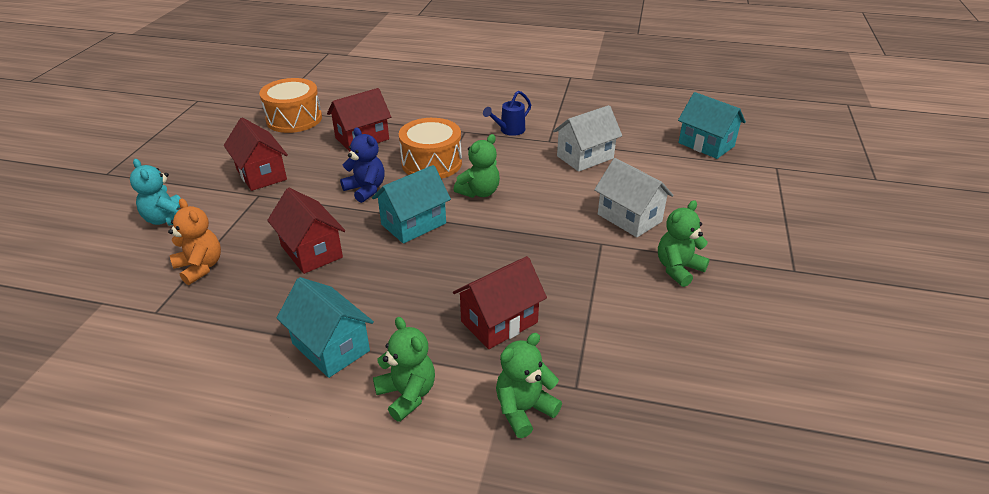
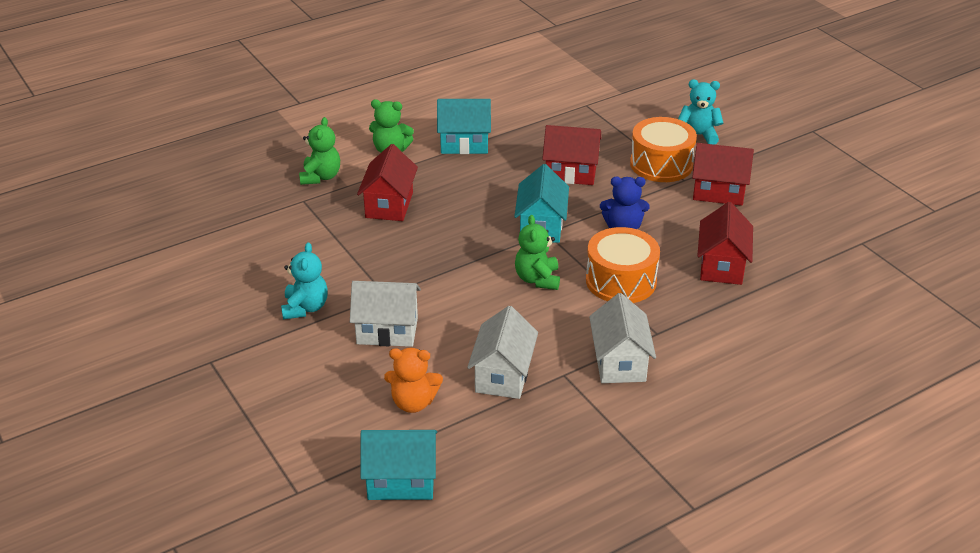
camera: 135 degrees right, 0 degrees up
orange teddy bear [168,198,221,285] -> orange teddy bear moved to [384,348,443,413]
orange drum [259,78,322,133] -> orange drum moved to [630,117,697,182]
blue watering can [483,91,531,136] -> white house [589,293,656,383]
green teddy bear [658,200,710,287] -> turquoise teddy bear [281,242,328,320]

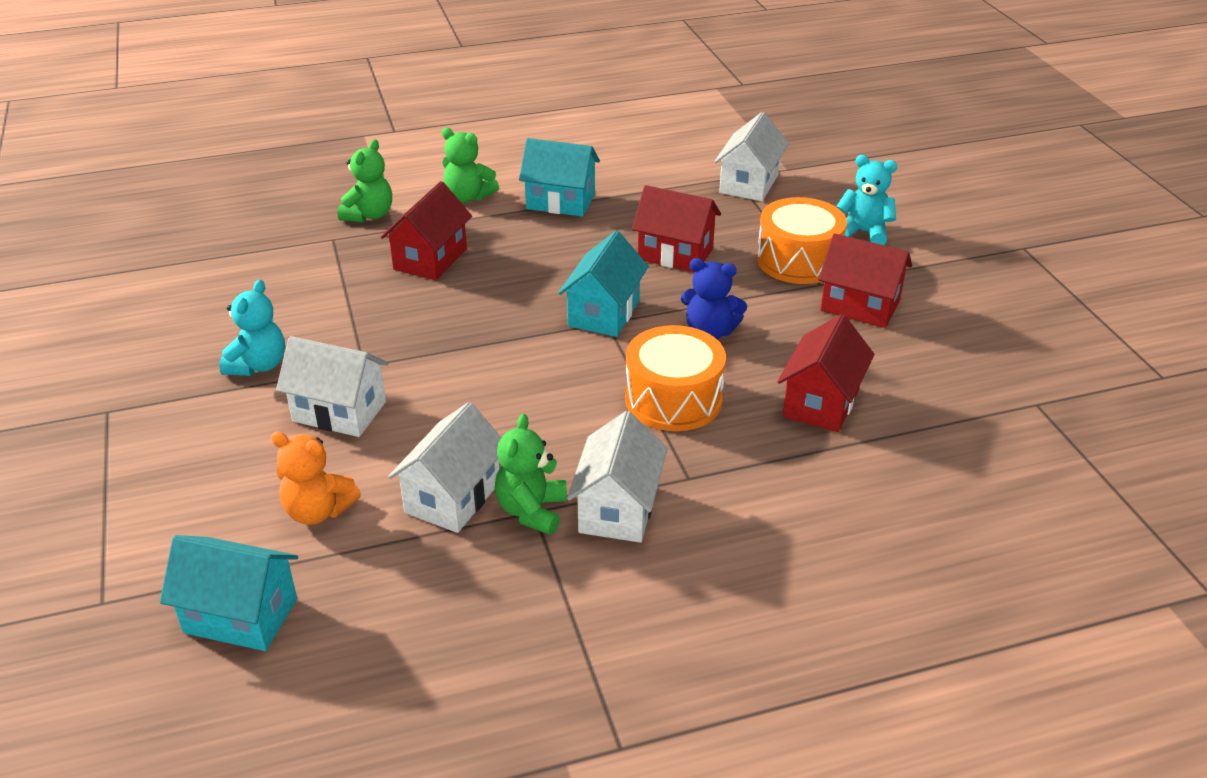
camera: 15 degrees right, 0 degrees up
green teddy bear [515,215,560,290] -> green teddy bear moved to [495,414,567,535]
none -> white house [714,112,789,201]

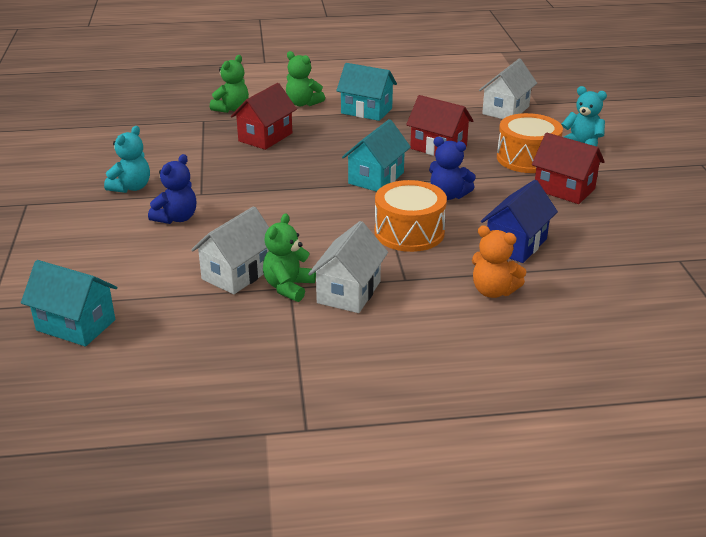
camera: 10 degrees right, 5 degrees down
orange teddy bear [271,432,361,525] -> orange teddy bear moved to [472,226,526,298]
white house [276,336,389,437] -> blue teddy bear [148,154,196,224]
red house [777,314,874,432] -> blue house [481,180,558,263]

